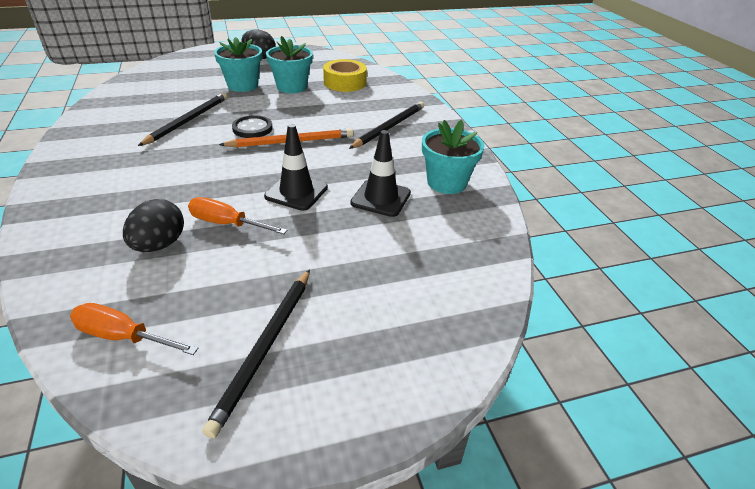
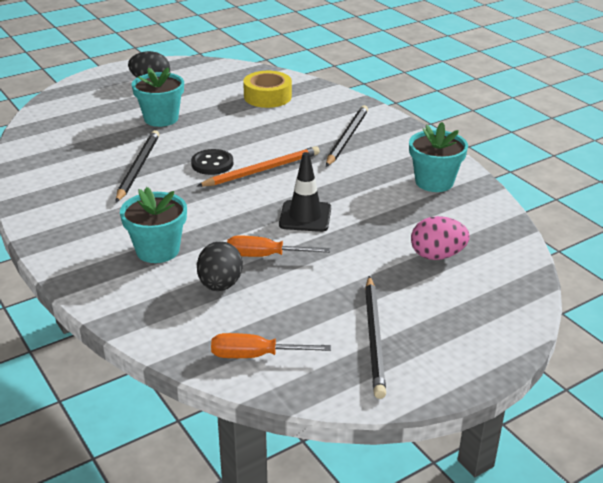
camera: 15 degrees left, 5 degrees down
turquoise flower pot [266,36,313,93] -> turquoise flower pot moved to [120,187,187,263]
black traffic cone [350,130,411,217] -> none
none -> pink egg [411,216,470,260]

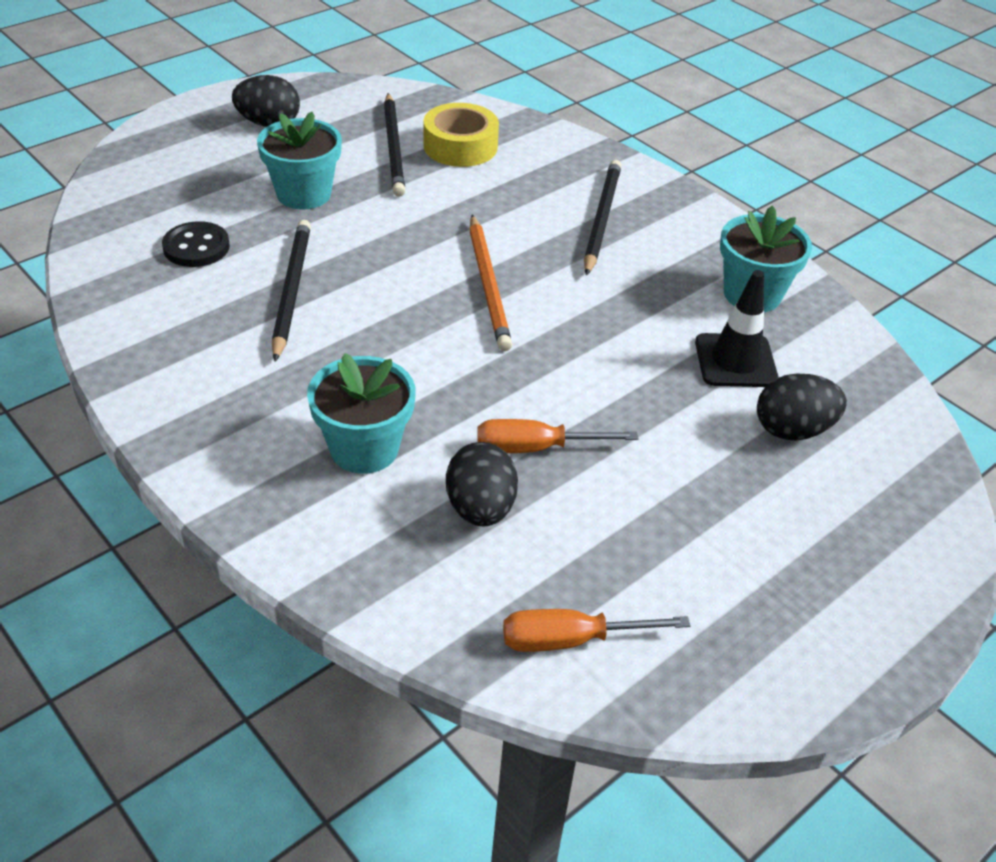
camera: 10 degrees left, 10 degrees up
black button [191,149,233,175] -> black button moved to [162,221,230,267]
orange pencil [197,146,320,187] -> orange pencil turned 120 degrees clockwise [469,215,512,351]
black traffic cone [279,152,331,232] -> black traffic cone moved to [695,270,779,387]
black pencil [365,276,386,399] -> black pencil moved to [384,93,405,197]
pink egg [411,216,470,260] -> black egg [757,373,847,440]

